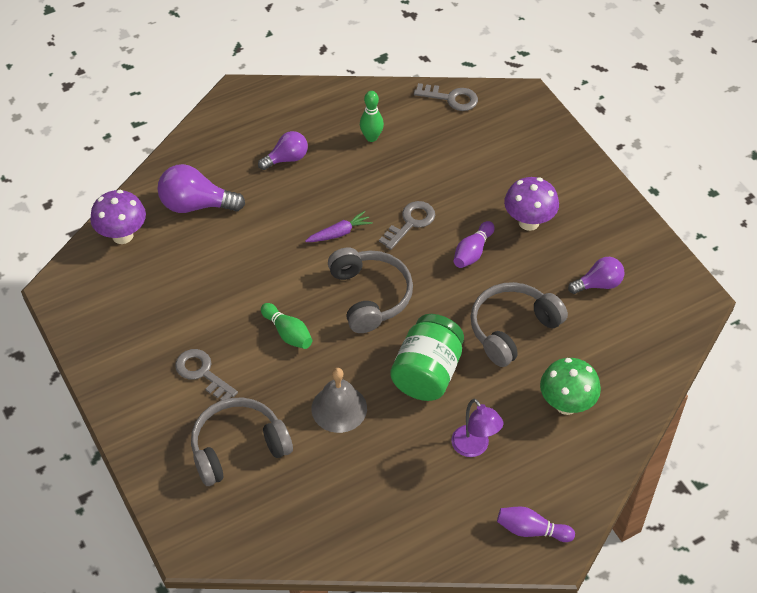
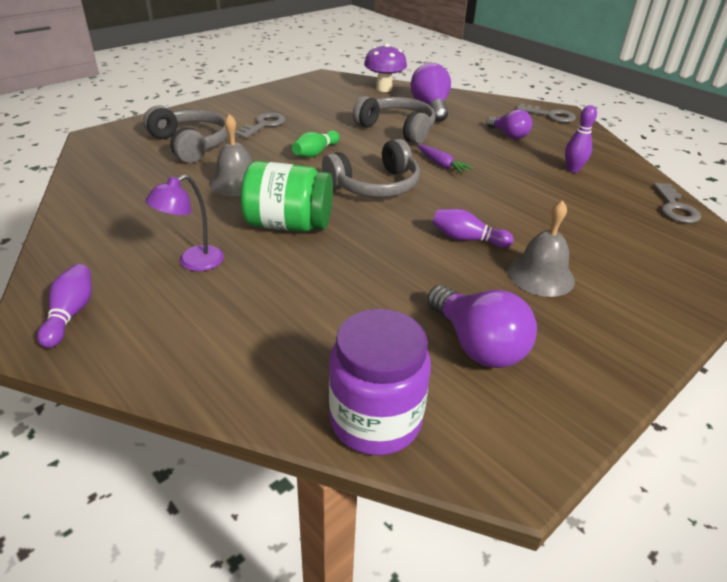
camera: 75 degrees right, 15 degrees down
green bowling pin [360,91,384,142] -> purple bowling pin [565,105,597,173]
grey key [379,201,435,250] -> grey key moved to [517,104,576,123]
grey headphones [470,282,568,367] -> grey headphones moved to [353,96,436,144]
purple mushroom [504,177,559,231] -> grey bell [508,200,575,297]
green mushroom [540,358,601,415] -> none
purple light bulb [568,257,624,294] -> purple light bulb [427,285,537,368], size x1.56
none -> purple jar [329,309,431,456]

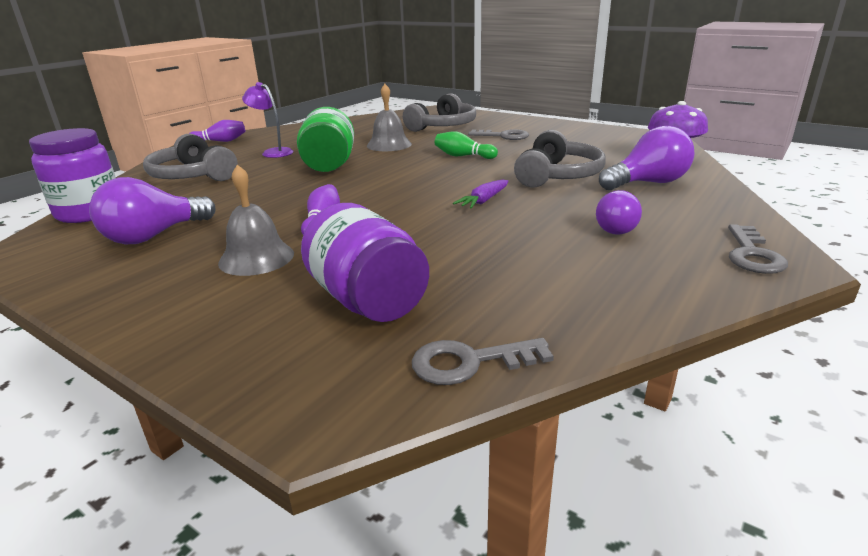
camera: 80 degrees right, 10 degrees down
grey headphones [322,139,420,197] -> grey headphones moved to [143,134,238,181]
purple bowling pin [565,105,597,173] -> none
none -> purple jar [301,203,429,322]

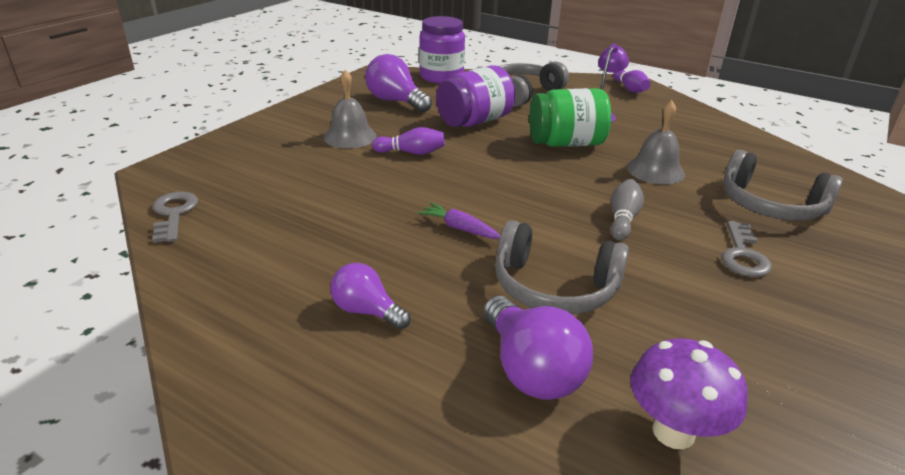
camera: 85 degrees right, 5 degrees up
purple jar [301,203,429,322] -> purple jar moved to [436,65,515,127]
green bowling pin [435,131,498,159] -> grey bowling pin [611,179,644,240]
grey key [728,224,788,274] -> none

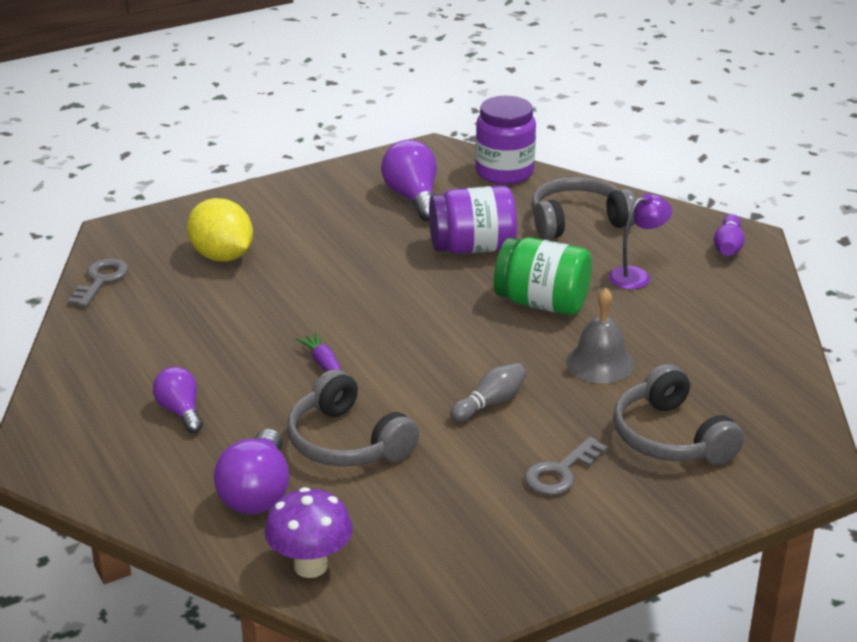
camera: 30 degrees right, 0 degrees up
grey bell [324,70,377,148] -> none
purple bowling pin [372,127,445,155] -> none
none -> yellow lemon [187,198,253,262]

